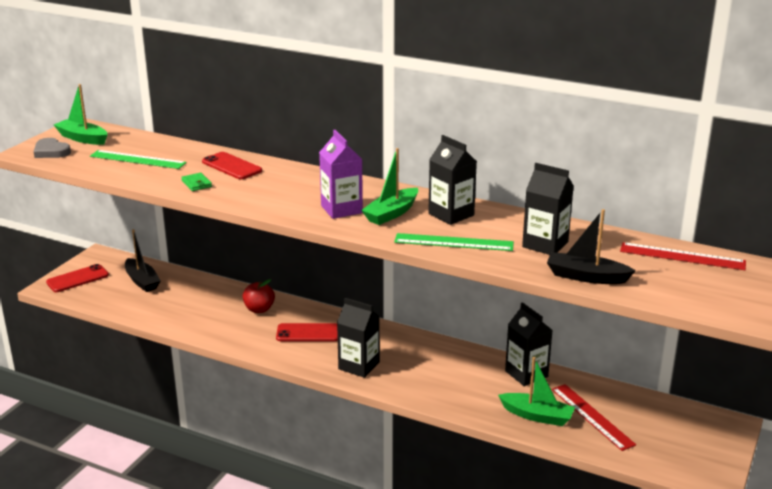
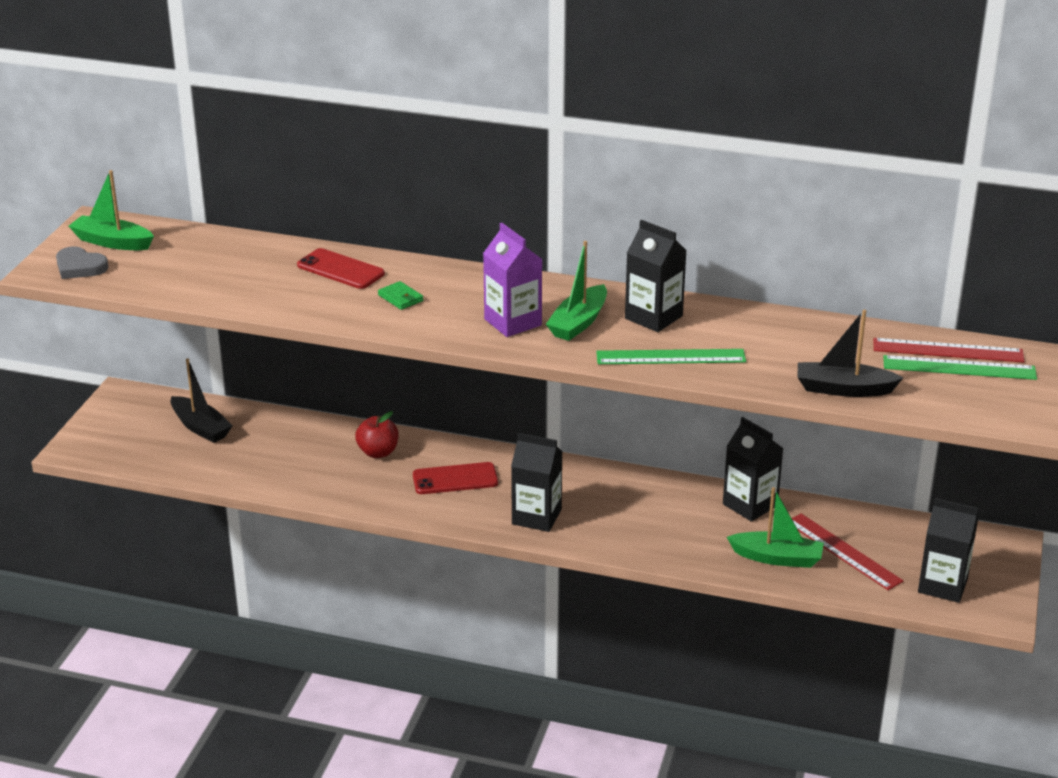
camera: 10 degrees left, 5 degrees up
red phone [46,264,109,292] -> none
green ruler [90,150,187,169] -> green ruler moved to [883,355,1037,380]
green wallet [181,173,212,191] -> green wallet moved to [378,281,424,310]
black carton [522,163,574,255] -> black carton moved to [918,498,978,603]

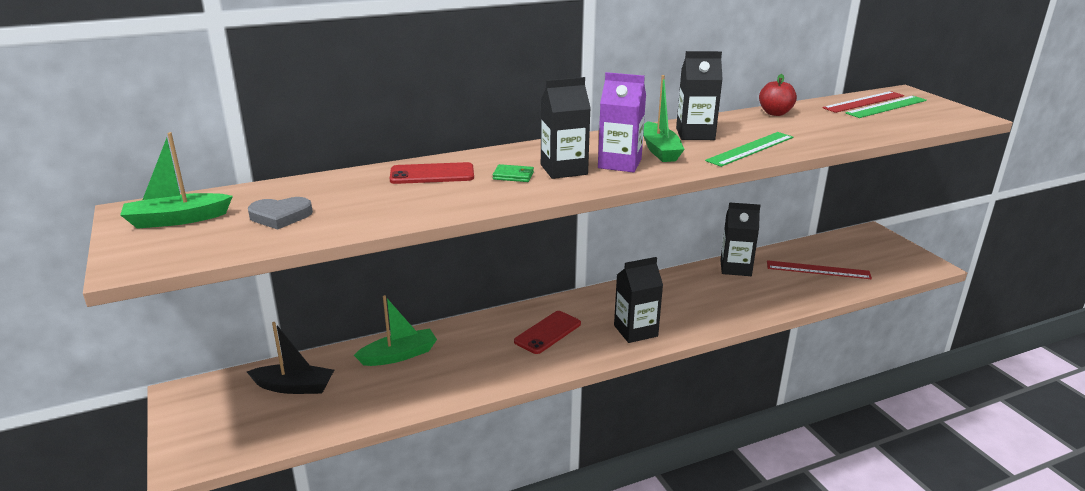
camera: 40 degrees left, 5 degrees down
grey heart [56,246,108,279] -> grey heart moved to [248,197,313,230]
red apple [355,411,399,458] -> red apple moved to [759,74,797,116]
green boat [727,487,824,568] -> green boat moved to [354,295,437,366]
black boat [797,310,903,397] -> none
black carton [918,498,978,603] -> black carton moved to [541,77,591,179]

